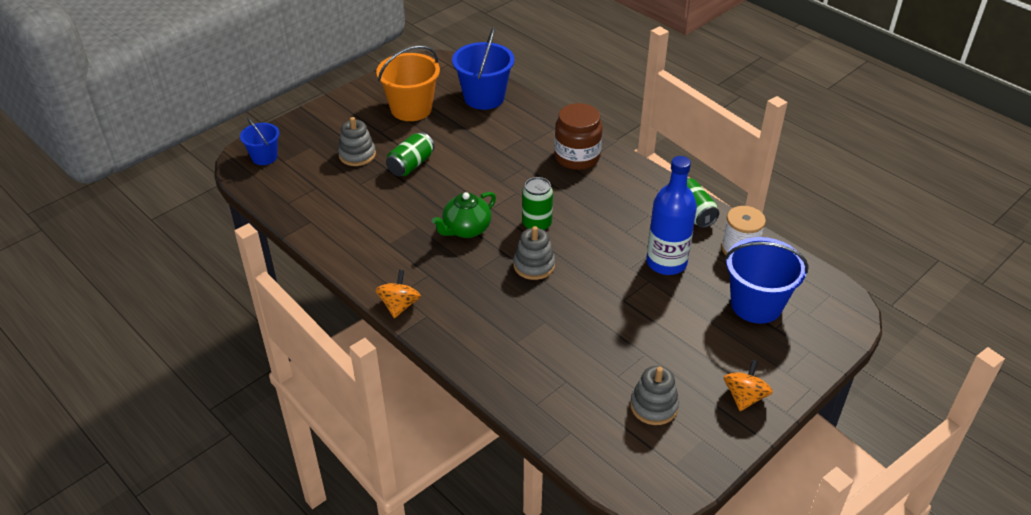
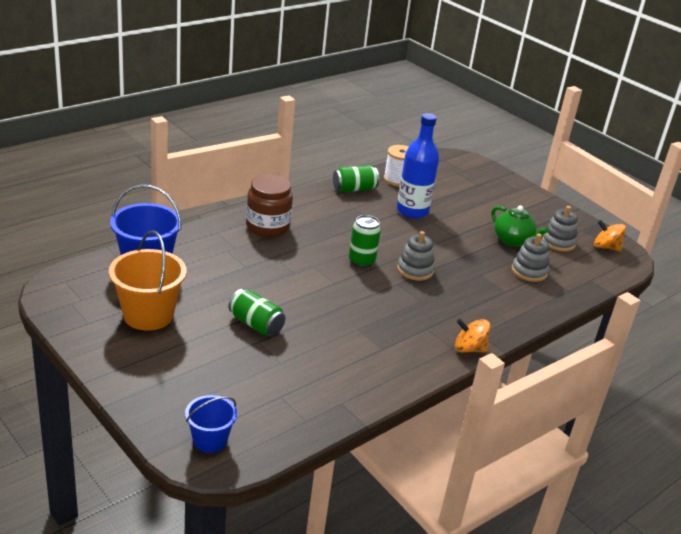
camera: 90 degrees left, 10 degrees down
grey stacking toy [338,117,376,166] -> grey stacking toy moved to [512,234,549,282]
green teapot [432,192,496,238] -> green teapot moved to [491,206,548,247]
blue bucket [724,237,809,324] -> none
orange spinning top [724,359,773,411] -> orange spinning top moved to [594,220,626,251]

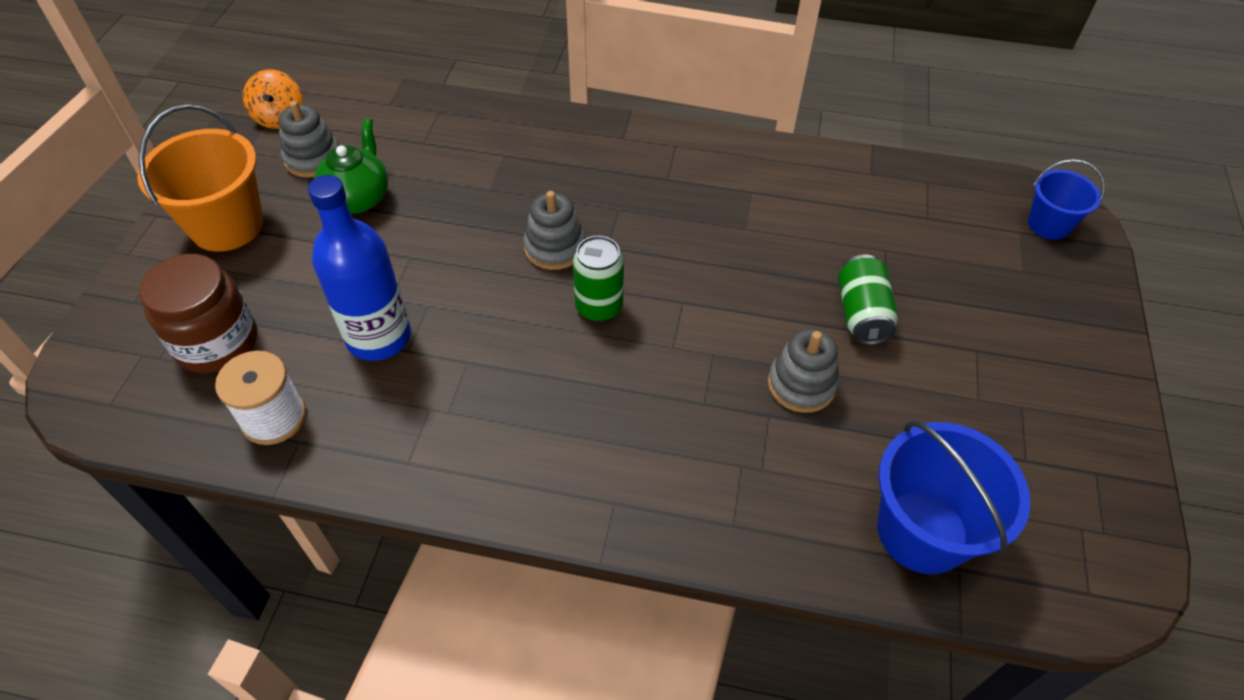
camera: 125 degrees left, 20 degrees up
orange bucket [109,230,186,331] -> orange bucket moved to [137,104,263,252]
brown jar [246,174,293,237] -> brown jar moved to [139,254,257,373]
green can [333,166,379,192] -> none
orange spinning top [455,319,490,353] -> none
grey stacking toy [512,234,549,282] -> grey stacking toy moved to [768,328,839,413]

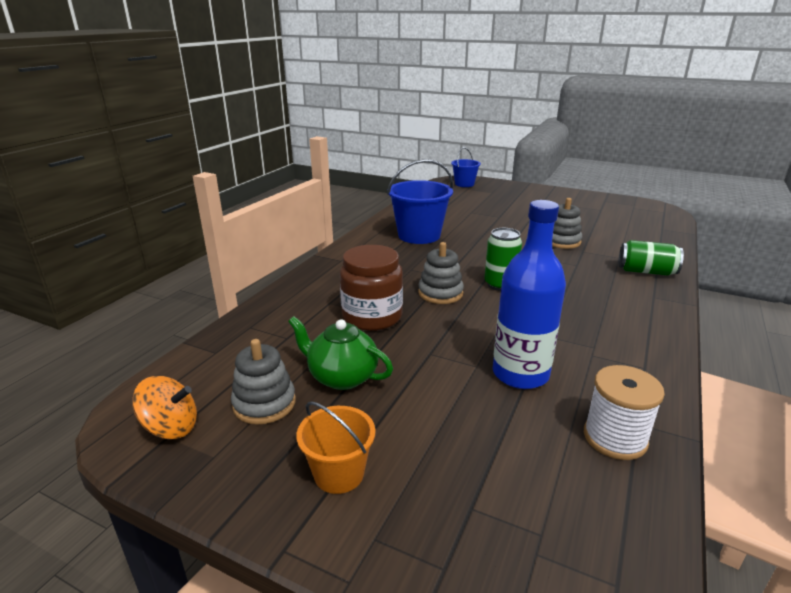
camera: 75 degrees left, 25 degrees down
orange bucket [137,104,263,252] -> orange bucket [296,401,375,494], size x0.59
brown jar [139,254,257,373] -> brown jar moved to [340,245,403,331]
green can [838,255,898,345] -> green can moved to [619,240,684,276]
blue bucket [877,420,1031,574] -> blue bucket moved to [387,159,453,244]

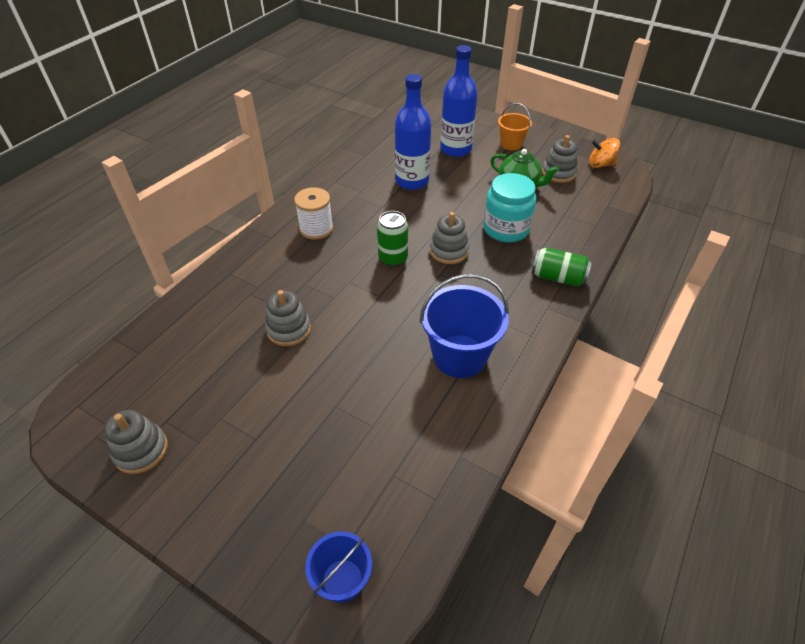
camera: 175 degrees left, 20 degrees up
brown jar [340,245,403,331] -> turquoise jar [483,173,536,242]
white spool [584,365,665,460] -> white spool moved to [294,187,333,240]
green can [619,240,684,276] -> green can moved to [532,248,592,287]
none -> grey stacking toy [104,410,168,474]
none -> blue bottle [440,45,478,157]

